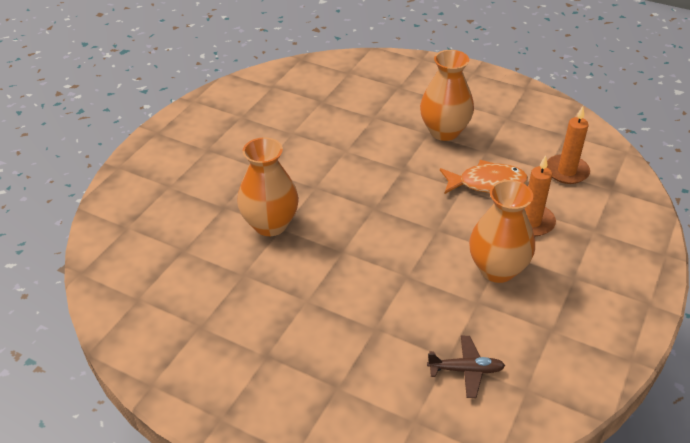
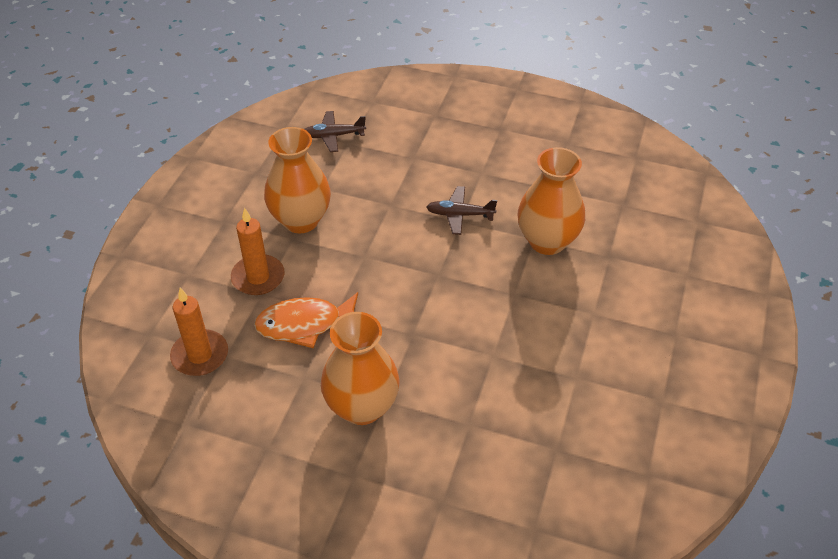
camera: 170 degrees right, 5 degrees up
none -> brown plane [427,186,497,235]

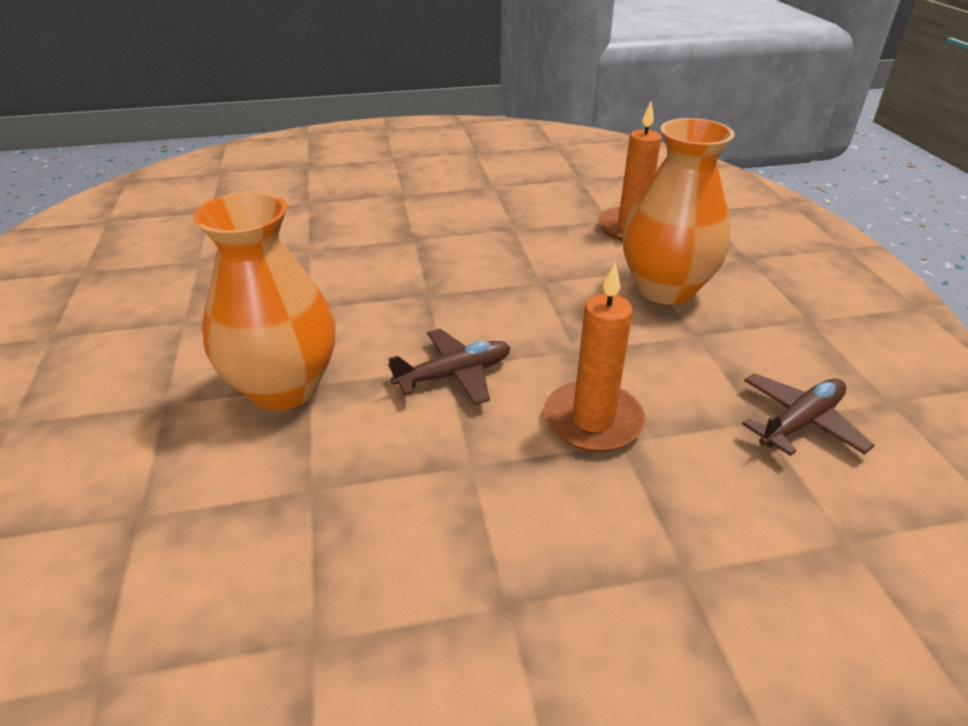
camera: 150 degrees right, 10 degrees down
orange candle [170,288,228,376] -> orange candle moved to [544,262,645,452]
orange fish [254,292,358,348] -> none
orange vase [321,312,400,425] -> none

